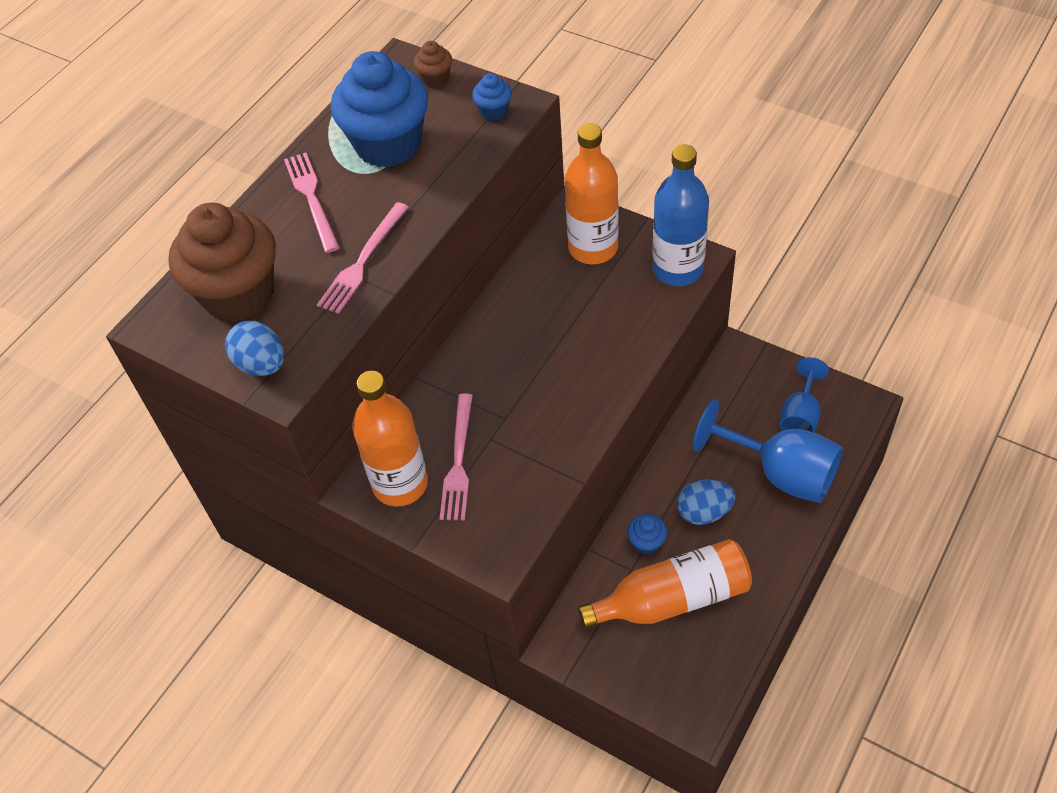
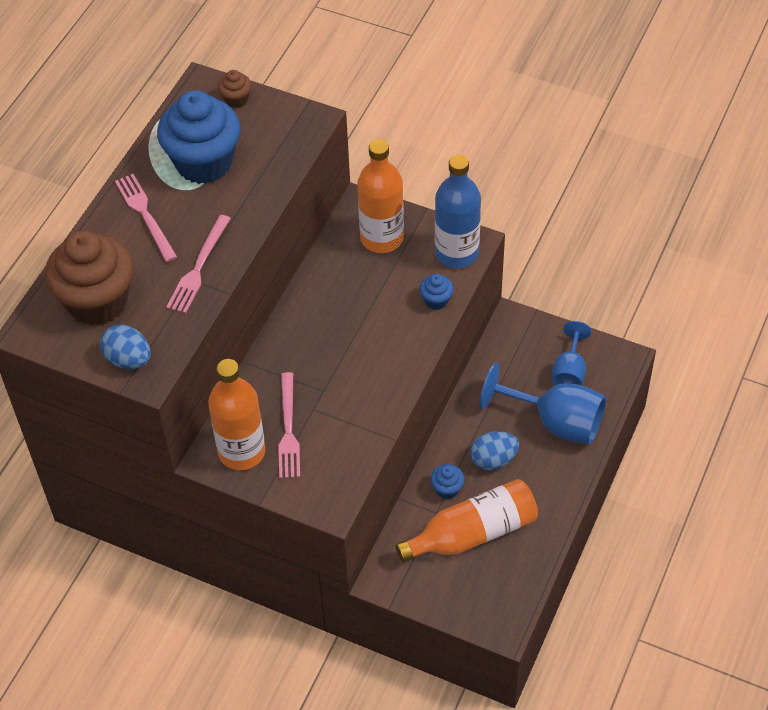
camera: 10 degrees left, 0 degrees up
blue cupcake [472,73,512,121] -> blue cupcake moved to [420,274,454,310]

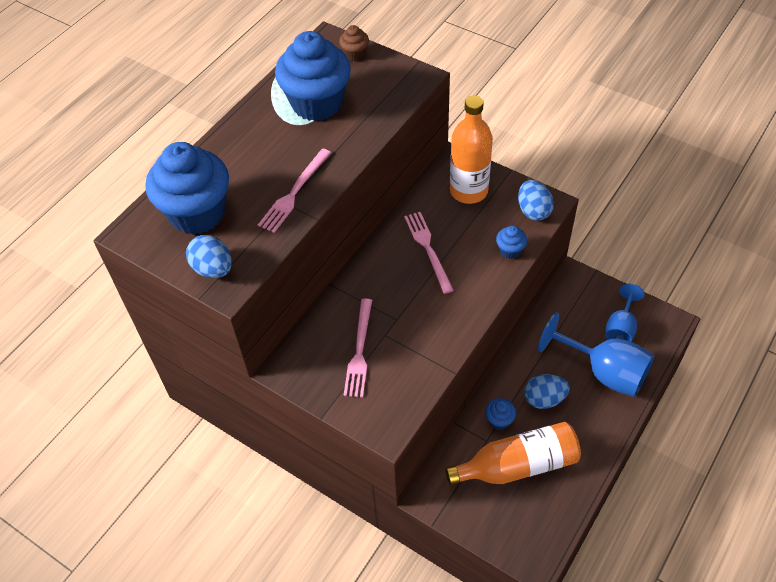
camera: 10 degrees right, 0 degrees up
brown cupcake [45,230,134,326] -> blue cupcake [145,142,229,235]
pink fork [115,174,177,262] -> pink fork moved to [404,212,454,294]
orange bottle [208,359,265,470] -> none
blue bottle [435,154,481,268] -> blue egg [518,180,554,221]

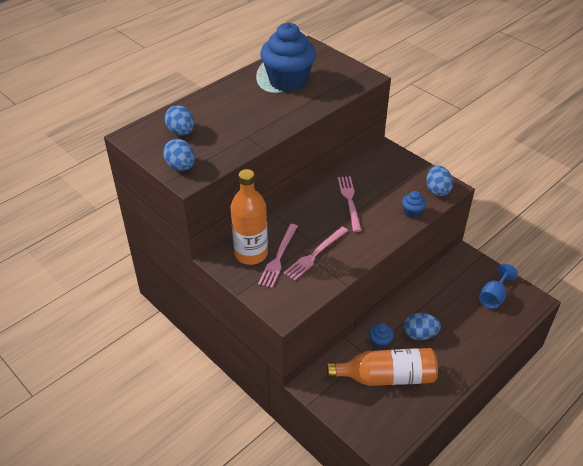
camera: 10 degrees right, 10 degrees down
blue cupcake [145,142,229,235] -> blue egg [164,105,195,135]
pink fork [258,149,331,233] -> pink fork moved to [283,227,348,281]
brown cupcake [339,25,369,61] -> none
orange bottle [450,95,493,204] -> orange bottle moved to [231,169,268,265]
blue goblet [538,312,654,397] -> none

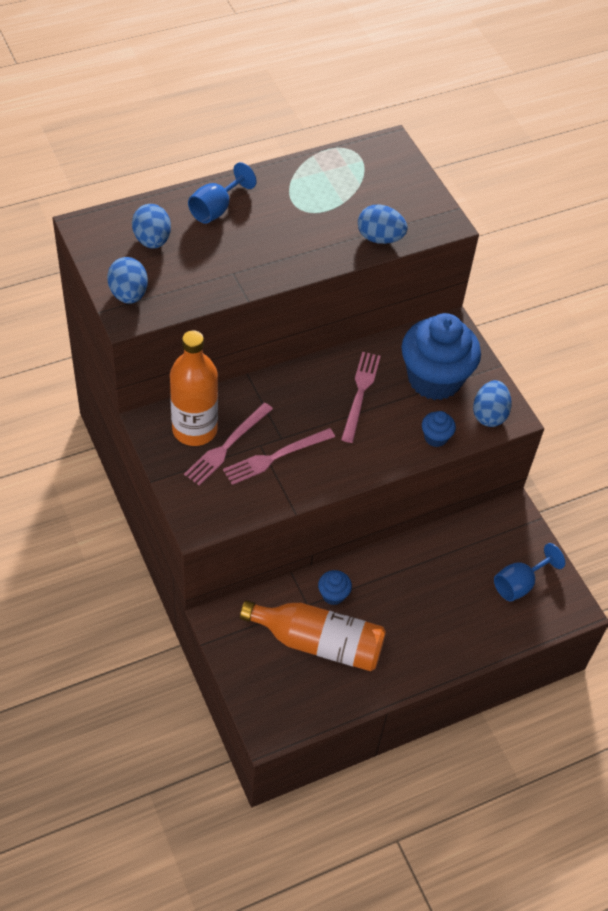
camera: 15 degrees right, 10 degrees up
blue cupcake [260,22,316,92] -> blue cupcake moved to [401,313,481,400]
blue egg [404,313,441,340] -> blue egg moved to [358,205,408,244]
none -> blue goblet [188,162,257,224]

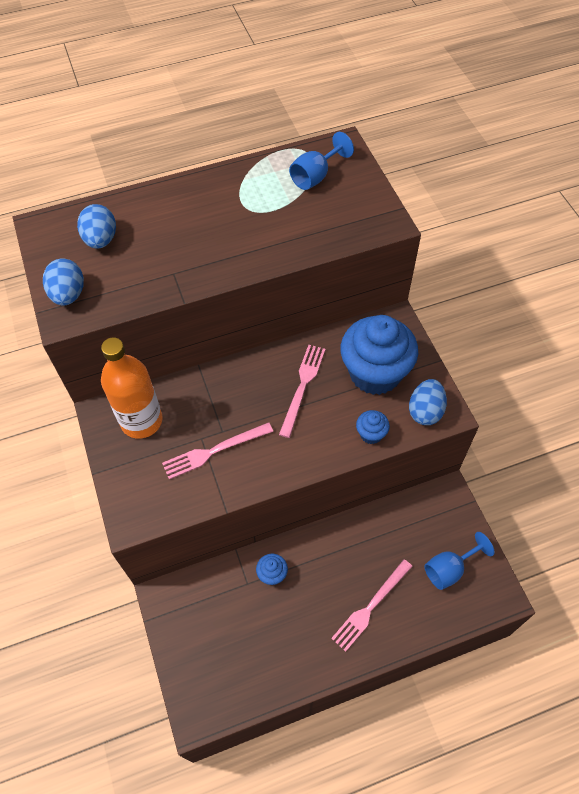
camera: 10 degrees right, 5 degrees up
pink fork [184,403,273,486] -> pink fork moved to [331,559,413,652]
blue goblet [188,162,257,224] -> blue goblet moved to [289,132,354,190]
orange bottle [240,600,386,671] -> none
blue egg [358,205,408,244] -> none

